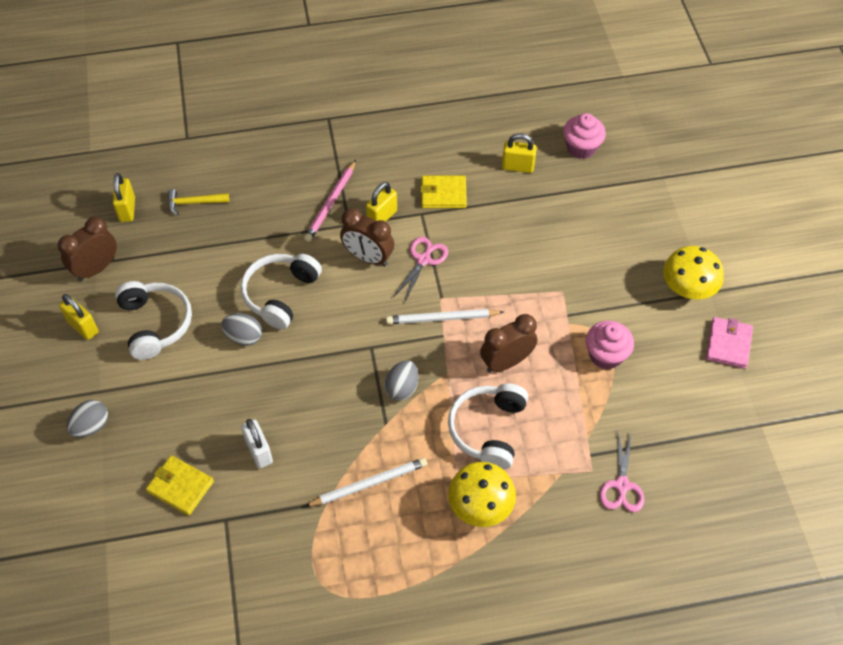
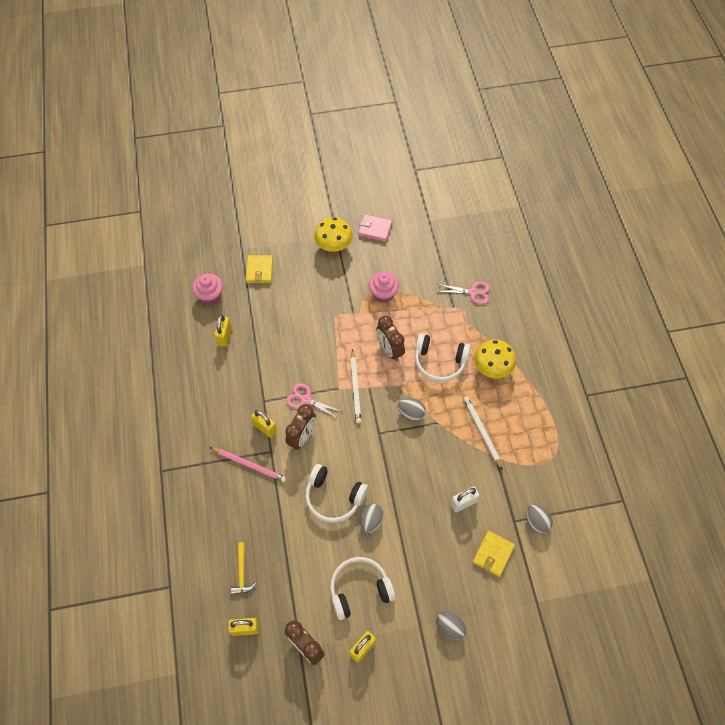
camera: 90 degrees left, 5 degrees up
yellow wallet [420,176,467,208] -> yellow wallet moved to [246,255,273,283]
none -> grey egg [526,504,553,533]

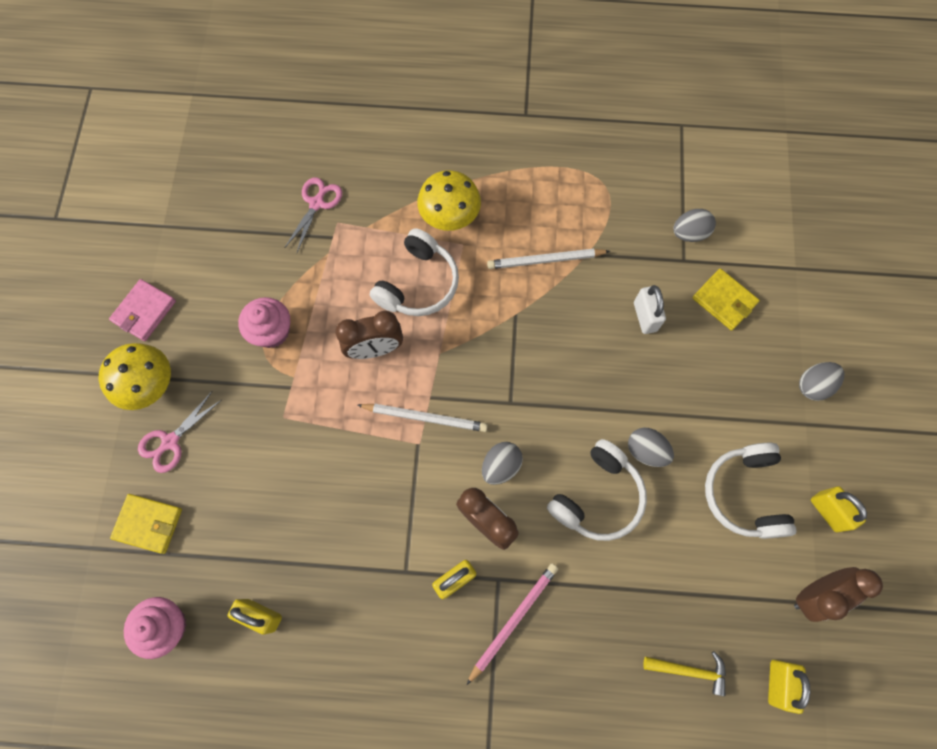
camera: 75 degrees left, 10 degrees up
pink scissors [286,383,342,419] -> pink scissors moved to [138,392,221,473]
grey egg [398,398,426,421] -> grey egg moved to [482,442,523,485]

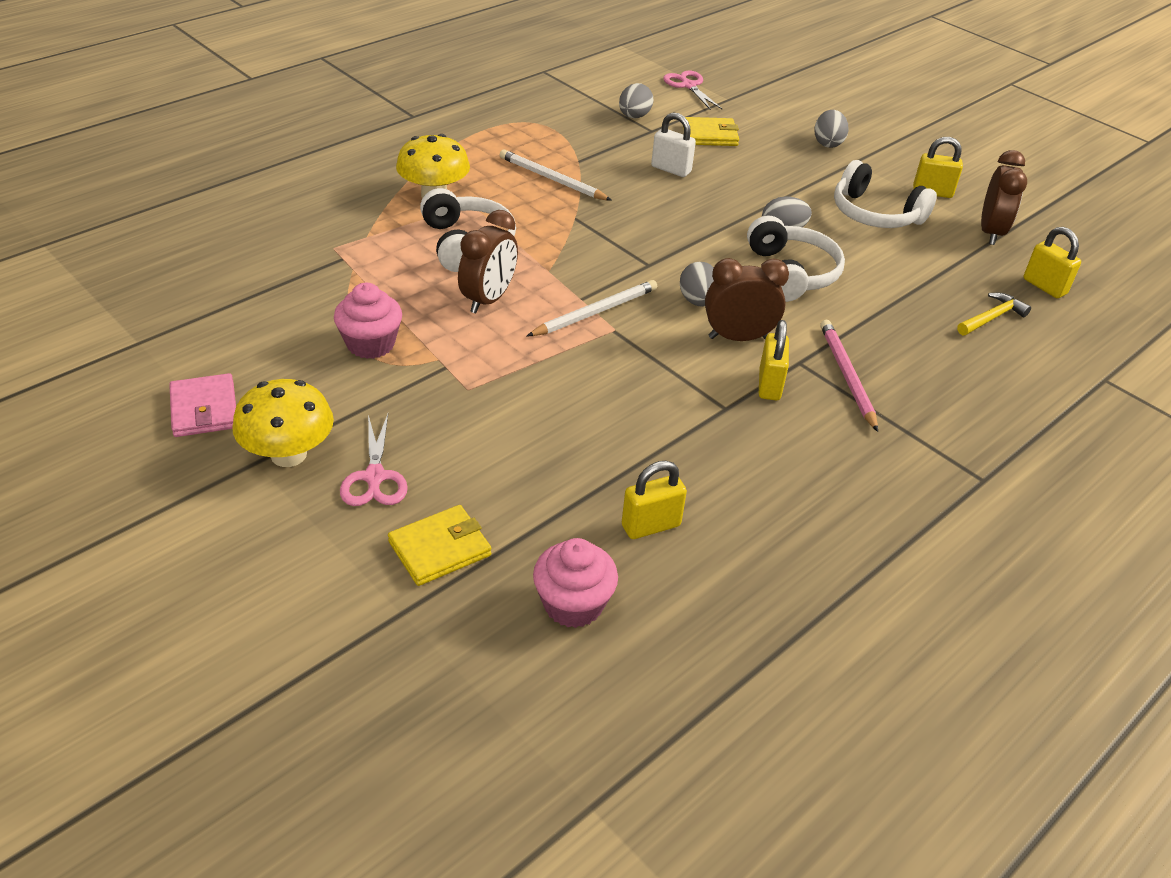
camera: 50 degrees left, 30 degrees down
pink scissors [285,178,342,252] -> pink scissors moved to [663,70,722,110]
white pencil [487,249,610,269] -> white pencil turned 90 degrees clockwise [500,149,612,201]

